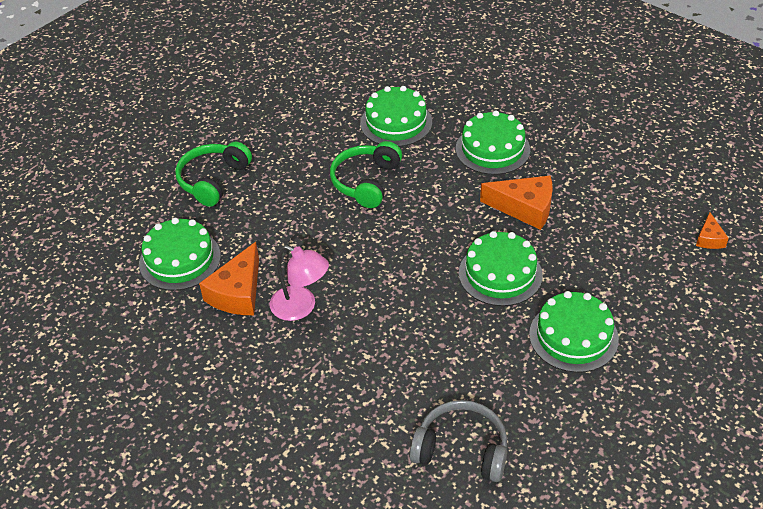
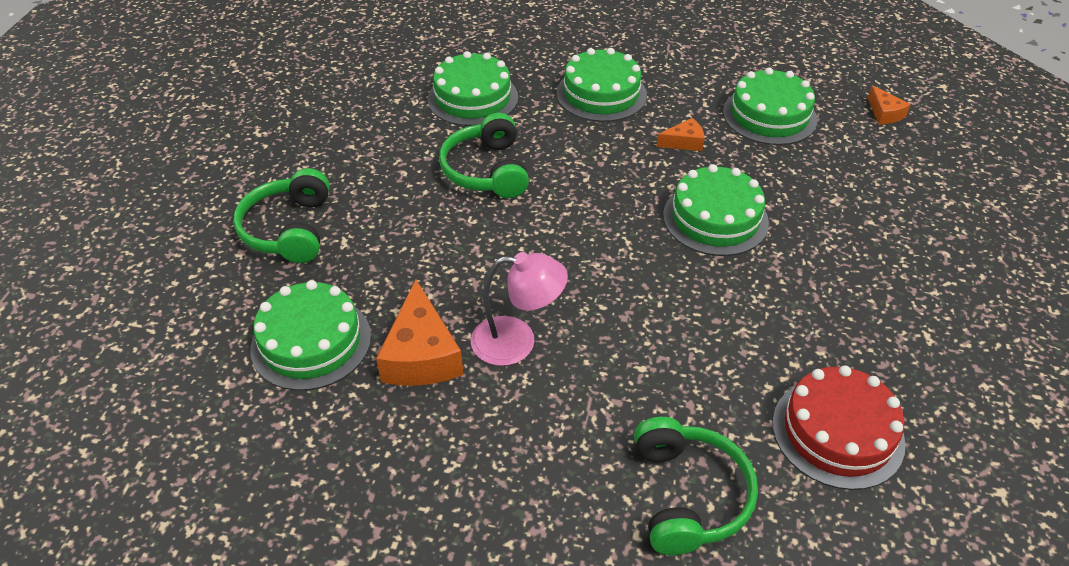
camera: 30 degrees left, 0 degrees up
grey headphones [410,400,507,482] -> red cake [772,365,906,490]
orange cheese [480,175,552,230] -> orange cheese [656,118,704,151], size x0.53
green cake [529,291,619,373] -> green cake moved to [723,67,817,145]
none -> green headphones [634,417,758,555]

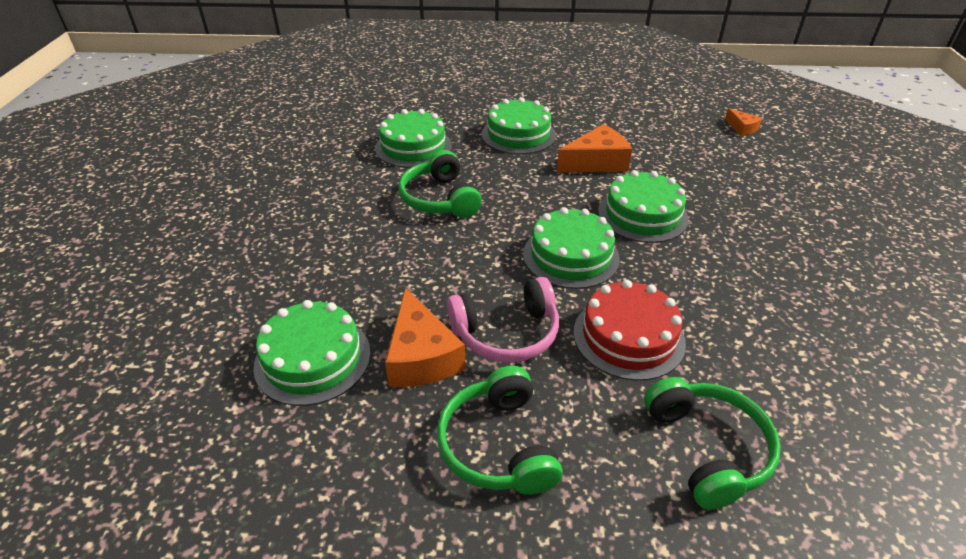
camera: 10 degrees left, 5 degrees down
green headphones [233,168,330,263] -> green headphones moved to [437,366,563,495]
pink lamp [471,252,568,366] -> pink headphones [447,277,559,363]
orange cheese [656,118,704,151] -> orange cheese [556,124,632,173], size x1.89
green cake [723,67,817,145] -> green cake moved to [523,207,620,289]
red cake [772,365,906,490] -> red cake moved to [573,280,686,381]

